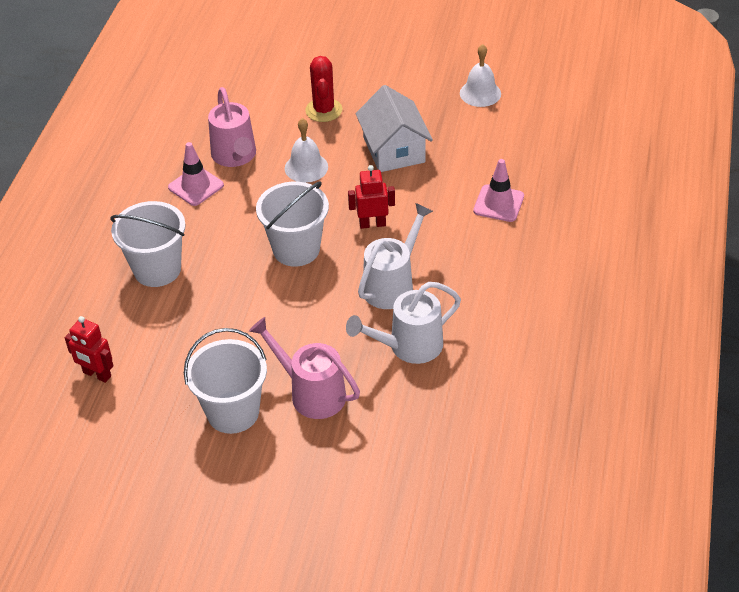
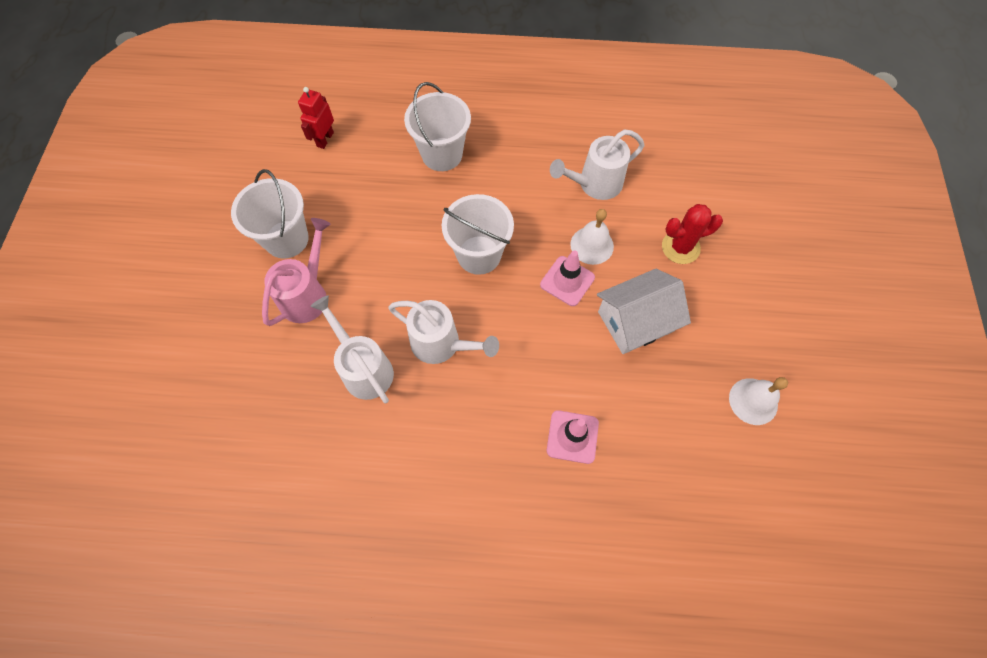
camera: 80 degrees right, 20 degrees up
pink traffic cone [168,142,224,206] -> pink traffic cone moved to [540,250,595,306]
pink watering can [208,87,256,167] -> white watering can [550,130,644,200]
red robot [348,165,395,229] -> none

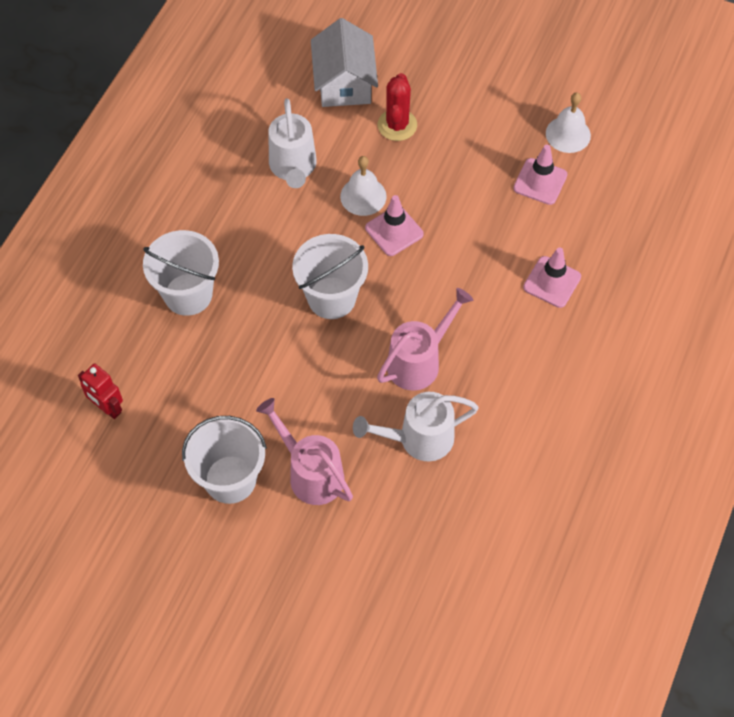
camera: 70 degrees left, 5 degrees down
white watering can [388,300,499,364] -> pink watering can [377,288,473,390]
white house [597,269,691,354] -> white house moved to [311,18,378,107]
none -> pink traffic cone [513,145,567,205]

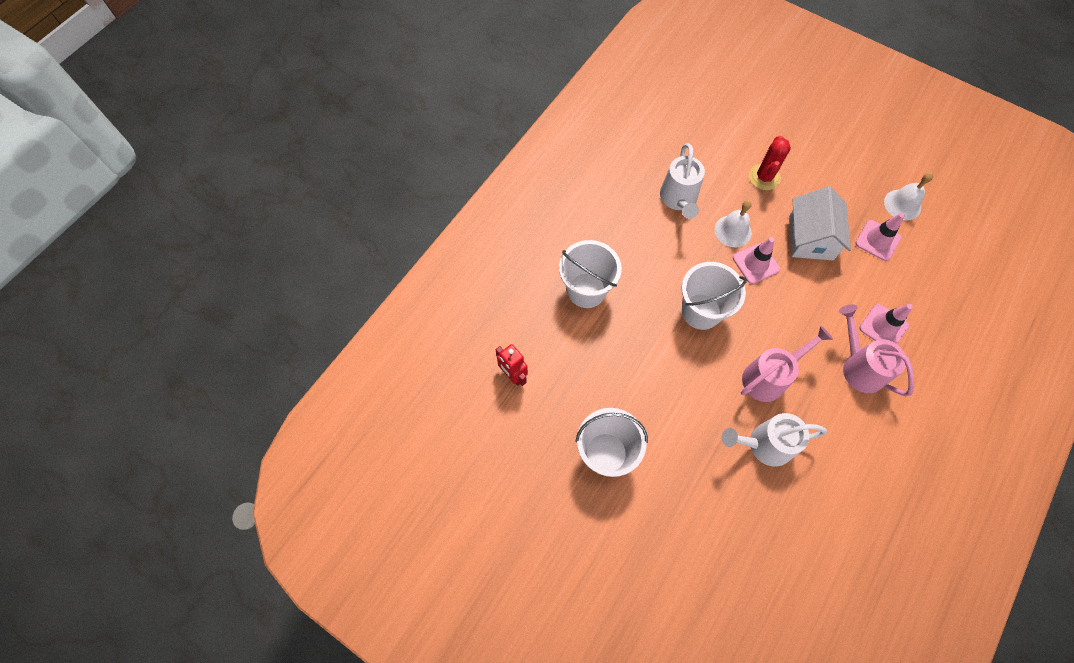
camera: 10 degrees right, 5 degrees up
pink watering can [256,398,353,505] -> pink watering can moved to [839,304,914,396]
white house [311,18,378,107] -> white house moved to [789,186,851,260]

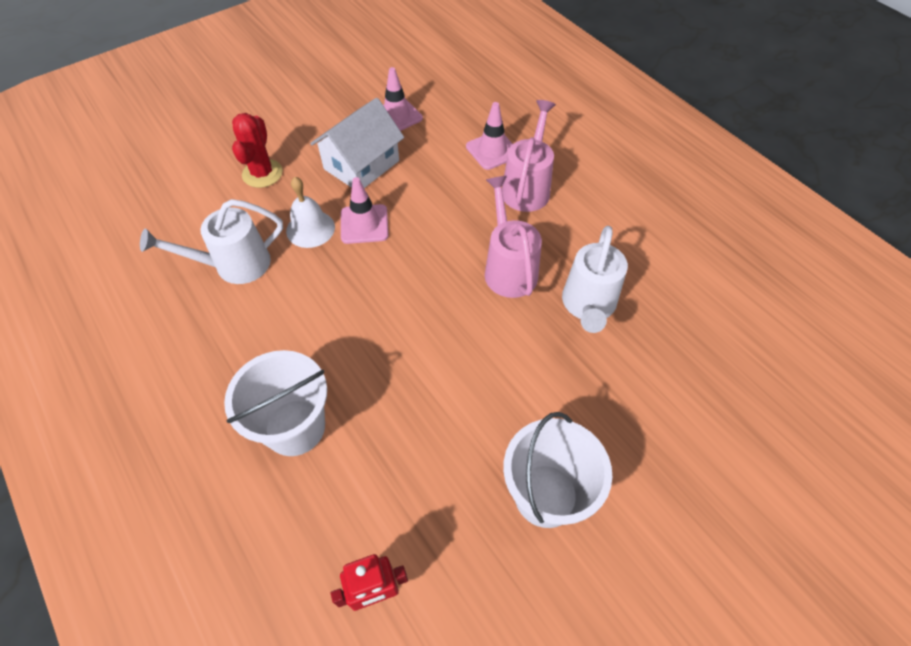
camera: 70 degrees left, 10 degrees down
white watering can [660,143,705,219] -> white watering can turned 135 degrees clockwise [140,199,283,284]
white bucket [682,262,747,330] -> none
red cactus [749,136,791,190] -> red cactus turned 60 degrees clockwise [232,113,283,188]
white house [789,186,851,260] -> white house turned 75 degrees counterclockwise [310,98,404,188]
pink watering can [839,304,914,396] -> pink watering can turned 120 degrees clockwise [502,100,556,212]
white bell [884,172,933,221] -> none

